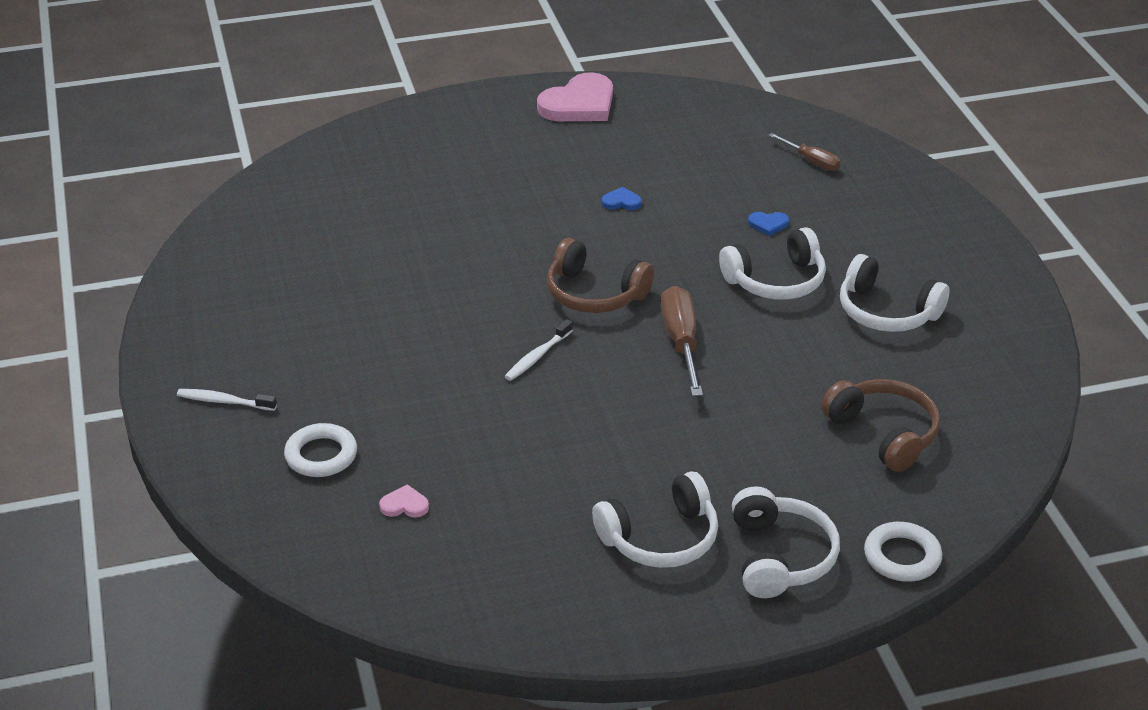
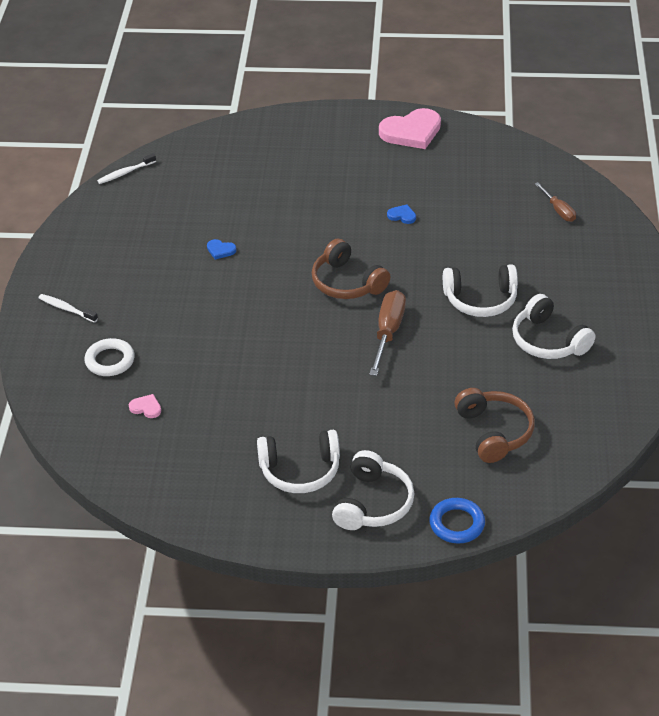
camera: 20 degrees right, 5 degrees up
white toothbrush [505,319,573,381] -> white toothbrush moved to [97,153,156,184]
blue heart [748,212,789,236] -> blue heart moved to [207,239,237,260]
white ring [864,522,942,582] -> blue ring [429,498,485,544]

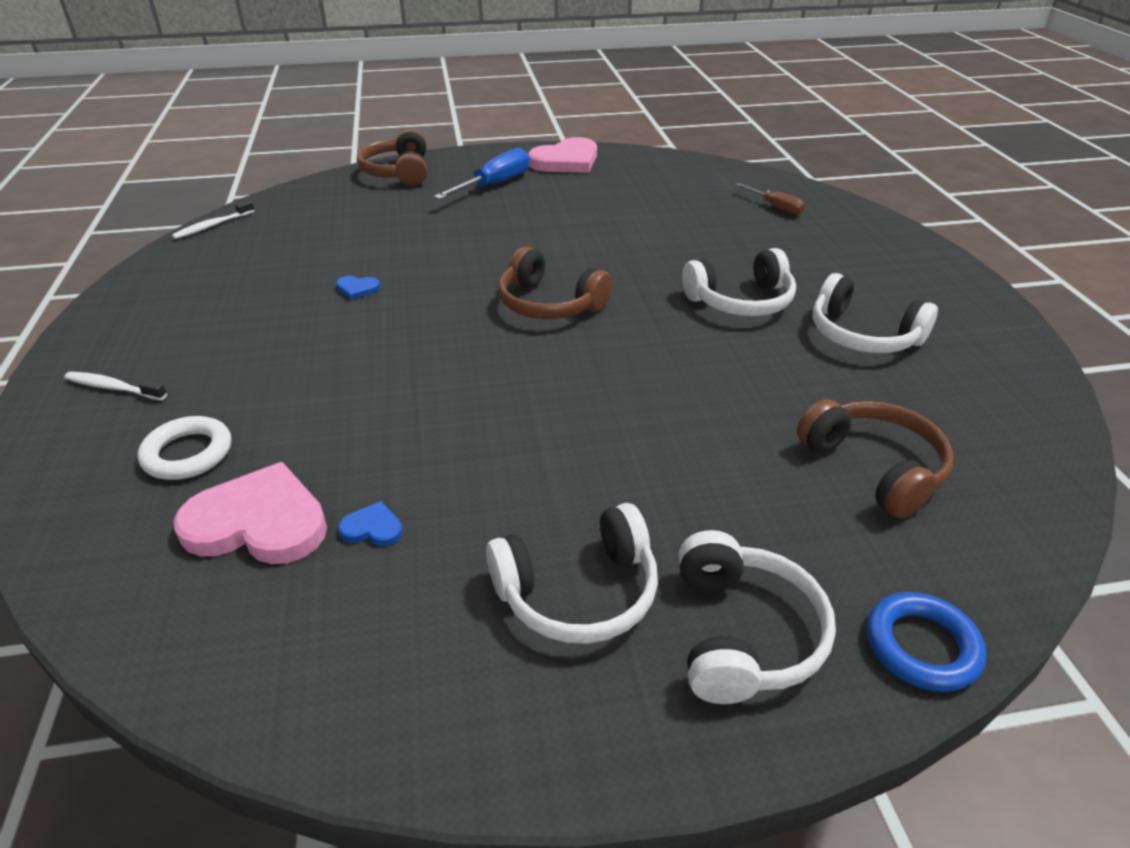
camera: 15 degrees left, 5 degrees down
pink heart [129,394,161,418] -> pink heart [173,462,327,564], size x2.31
brown screwdriver [369,290,406,376] -> none
blue heart [387,205,416,224] -> blue heart moved to [338,501,403,546]
none -> brown headphones [357,129,427,186]
none -> blue screwdriver [434,148,530,200]

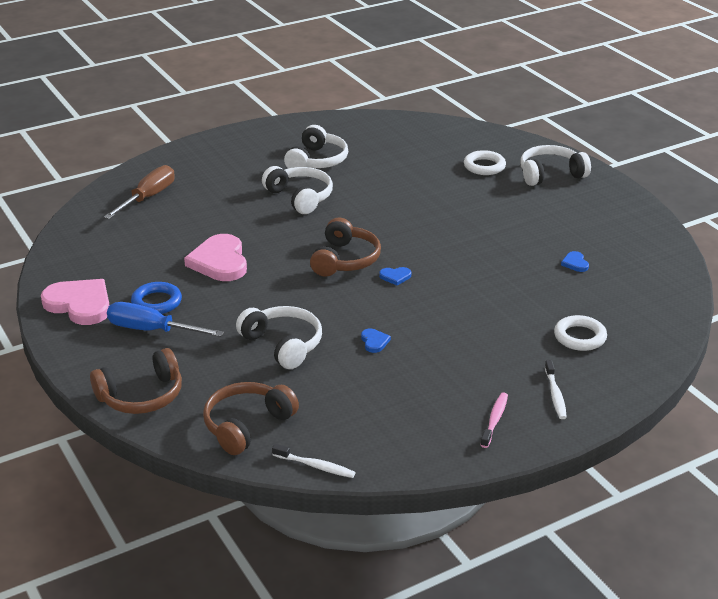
camera: 110 degrees left, 5 degrees down
pink heart [173,462,327,564] -> pink heart moved to [184,234,247,281]
white headphones [486,503,658,644] -> white headphones moved to [236,306,322,369]
brown screwdriver [735,183,805,215] -> brown screwdriver [104,165,174,219], size x1.66
brown headphones [797,399,954,519] -> brown headphones moved to [203,382,299,455]
blue ring [867,592,987,692] -> blue ring moved to [131,282,182,314]
none -> blue heart [379,267,411,286]
none -> white ring [464,150,506,175]
none -> pink toothbrush [481,392,508,448]

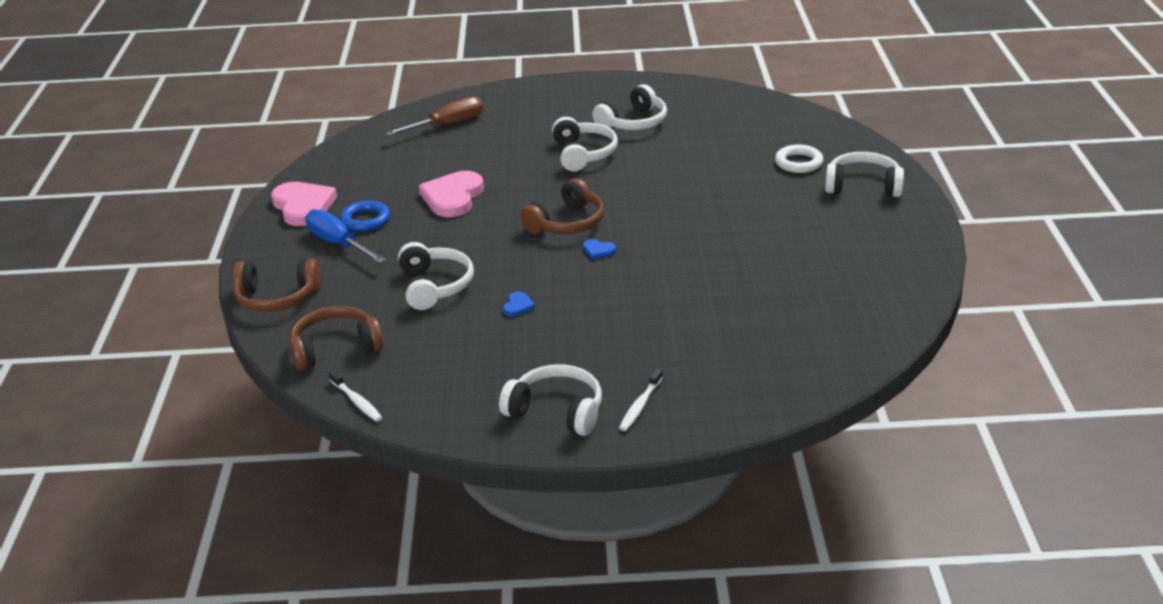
camera: 30 degrees right, 0 degrees up
pink toothbrush [481,392,508,448] -> white headphones [499,364,602,436]
white ring [554,315,607,351] -> none
blue heart [561,251,589,272] -> none

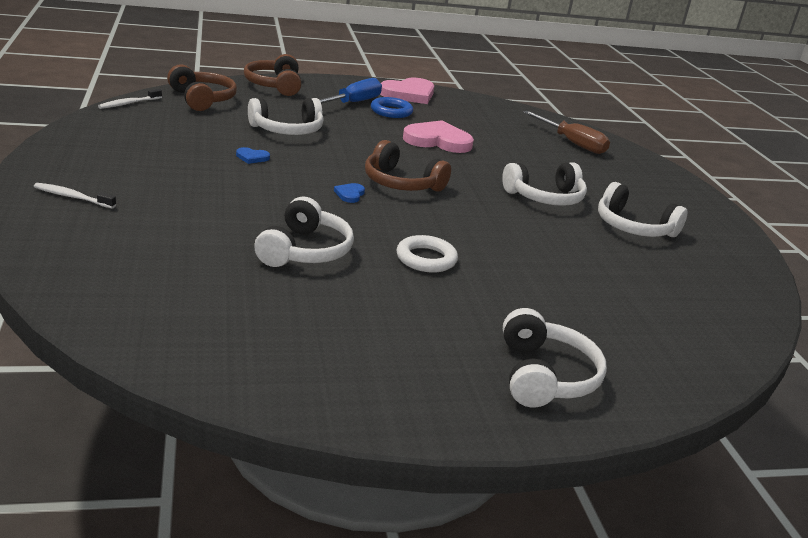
camera: 75 degrees right, 5 degrees down
white headphones [499,364,602,436] -> white headphones moved to [254,197,354,267]
white ring [775,145,824,173] -> white ring moved to [396,235,458,273]

